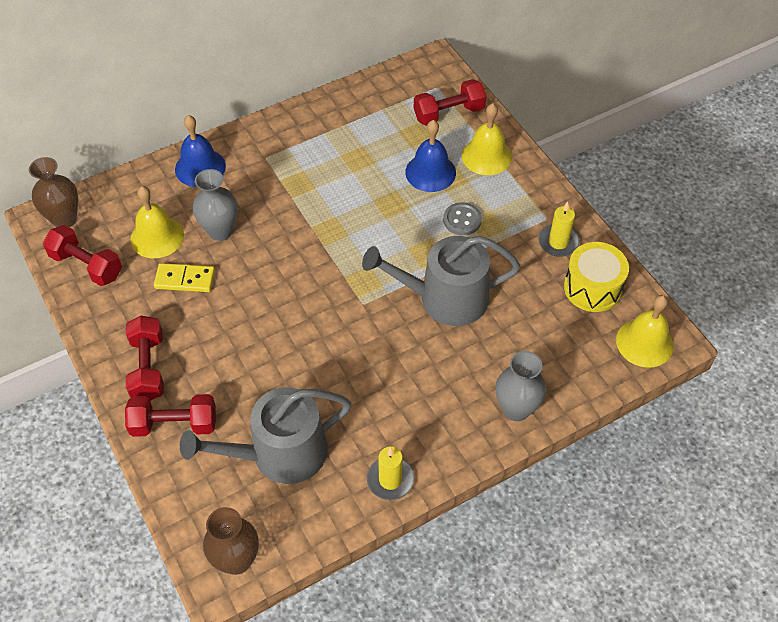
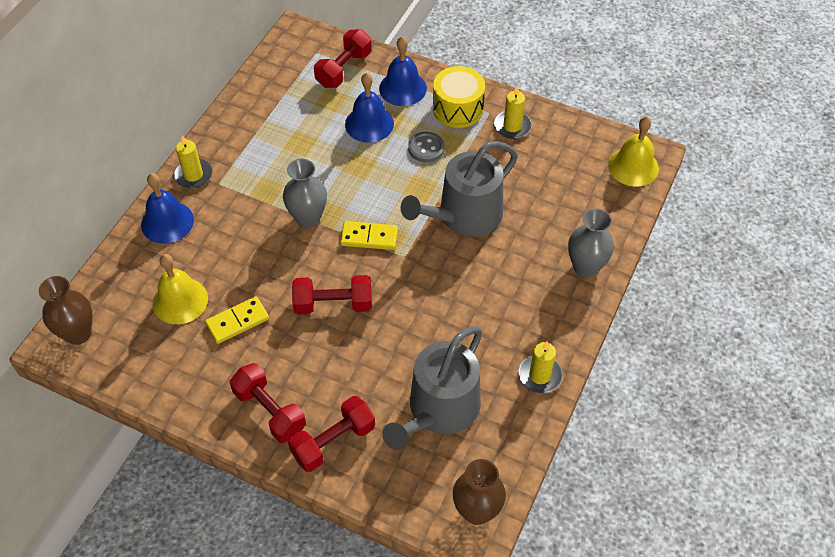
camera: 35 degrees left, 0 degrees up
red dumbbell [43,225,122,286] -> red dumbbell moved to [292,275,372,315]
grey vase [193,169,238,241] -> grey vase moved to [283,159,327,228]
yellow bell [462,103,512,175] -> blue bell [379,37,427,106]
yellow drum [564,242,629,312] -> yellow drum moved to [433,66,485,128]
none -> yellow candle [173,135,212,188]
none -> yellow domino [340,221,398,250]

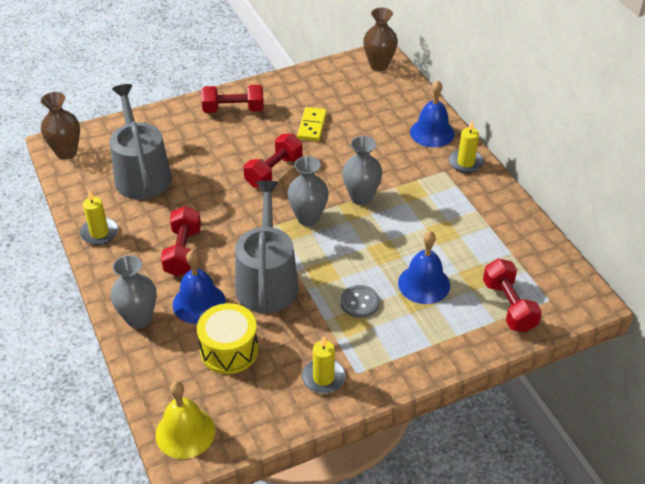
camera: 130 degrees right, 10 degrees down
yellow bell [153,254,208,324] -> none
red dumbbell [288,396,375,472] -> red dumbbell moved to [161,206,201,277]
yellow domino [340,221,398,250] -> grey vase [288,156,329,226]
blue bell [379,37,427,106] -> blue bell moved to [173,250,226,324]
yellow drum [433,66,485,128] -> yellow drum moved to [197,303,258,374]

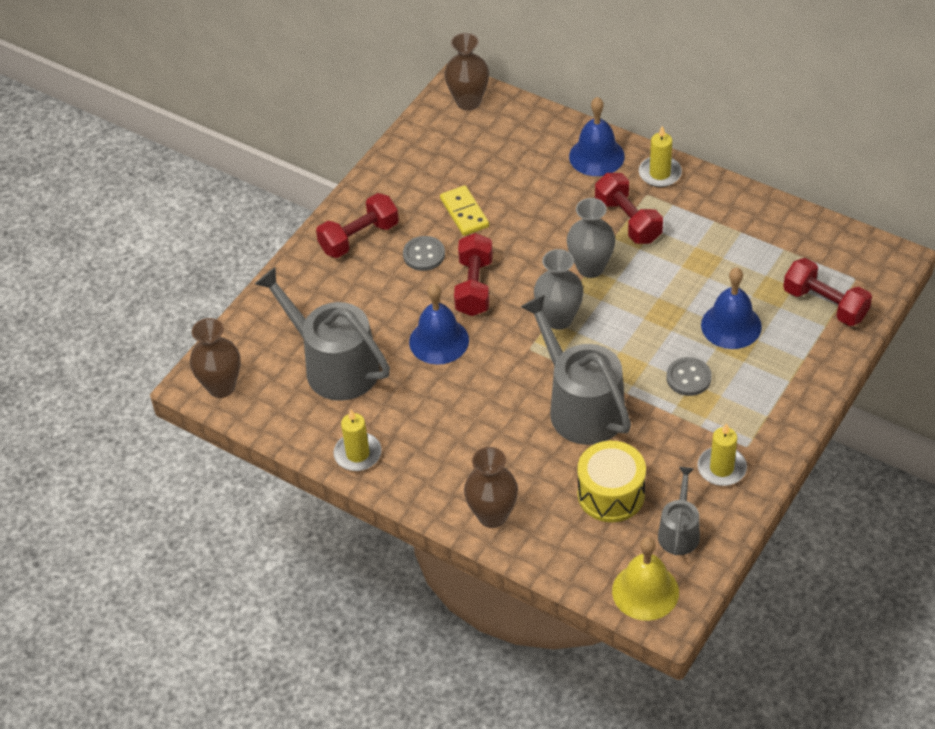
camera: 30 degrees left, 5 degrees up
grey vase [110,255,157,328] -> brown vase [464,447,518,528]
red dumbbell [161,206,201,277] -> red dumbbell moved to [595,173,663,244]
blue bell [173,250,226,324] -> blue bell moved to [409,284,469,365]
none -> grey button [403,236,445,271]
none -> grey watering can [658,467,700,555]

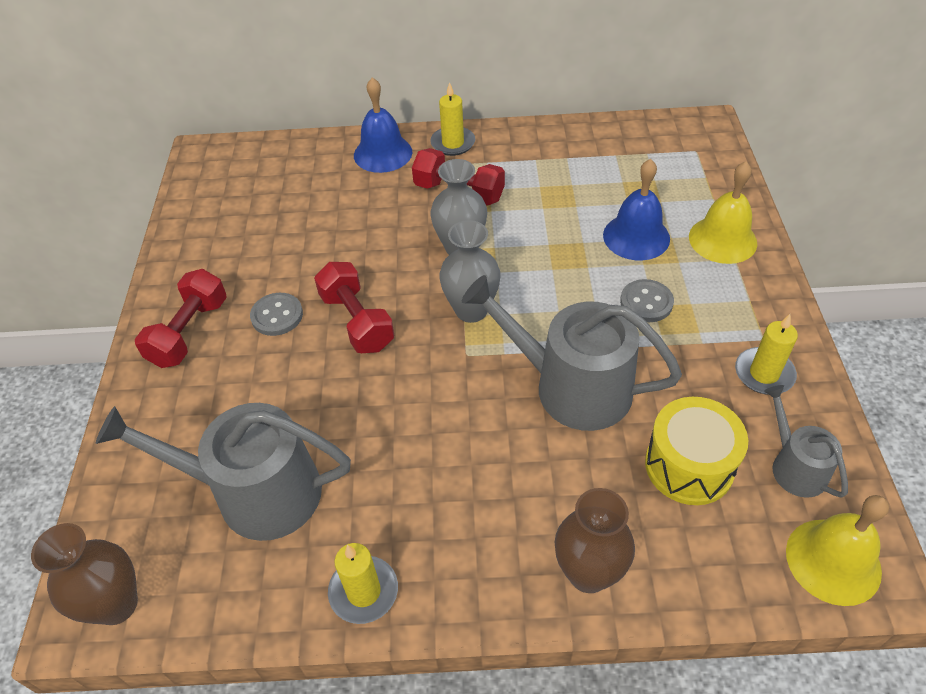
camera: 35 degrees left, 0 degrees up
blue bell [409,284,469,365] -> none
yellow domino [440,185,489,236] -> none
brown vase [444,33,489,111] -> none
red dumbbell [783,258,872,326] -> none
none -> yellow bell [689,161,757,264]

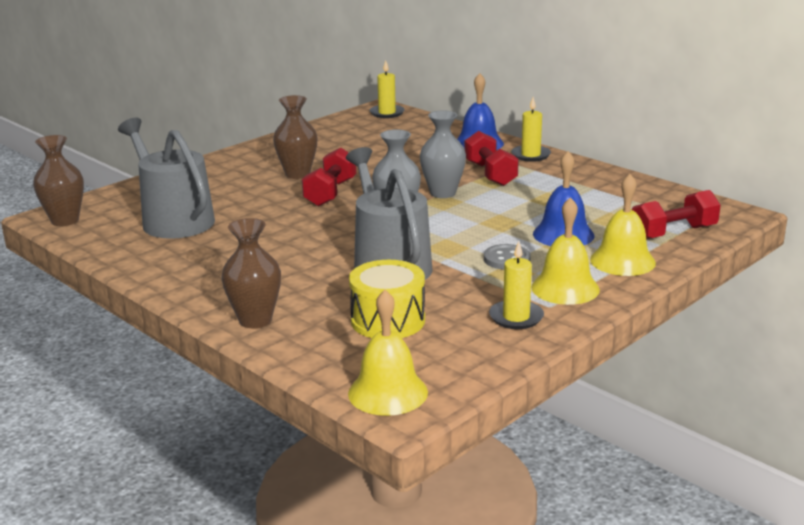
camera: 45 degrees right, 25 degrees down
red dumbbell [135,269,227,368] -> red dumbbell moved to [631,190,721,239]
grey button [250,293,303,336] -> brown vase [273,95,318,179]
yellow candle [328,543,398,624] -> yellow candle moved to [370,60,405,118]
grey watering can [764,385,848,498] -> none
none -> yellow bell [531,197,600,305]

